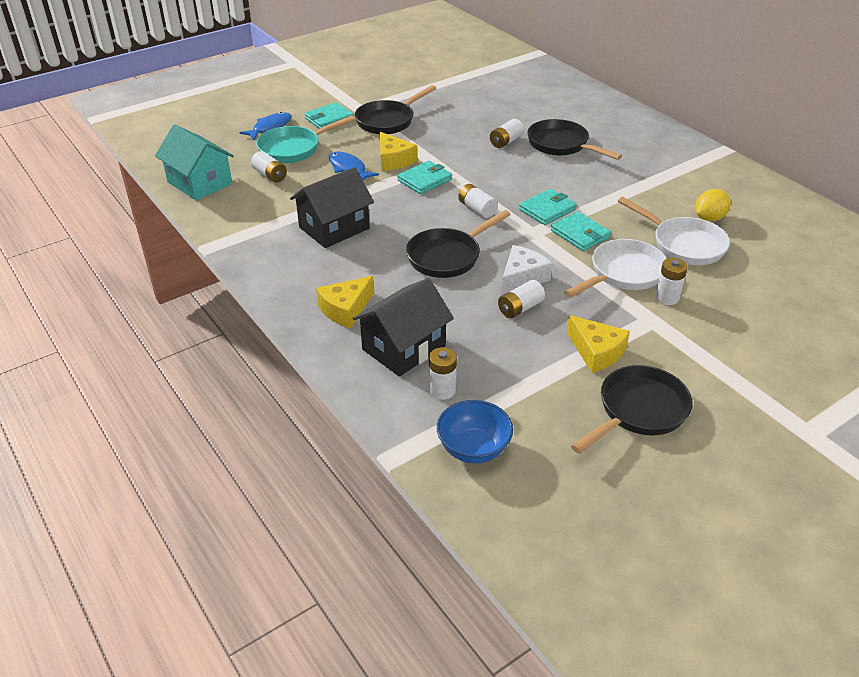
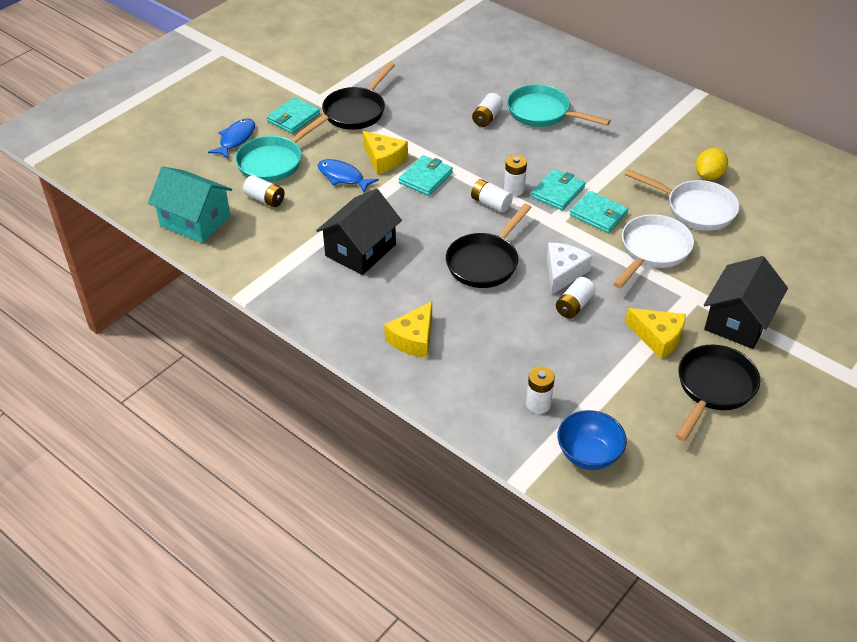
camera: 15 degrees left, 5 degrees up
black house [353,278,454,377] -> black house moved to [704,256,788,349]
black pan [527,119,622,160] -> turquoise pan [507,84,611,127]
white battery [655,258,688,305] -> white battery moved to [504,155,527,196]

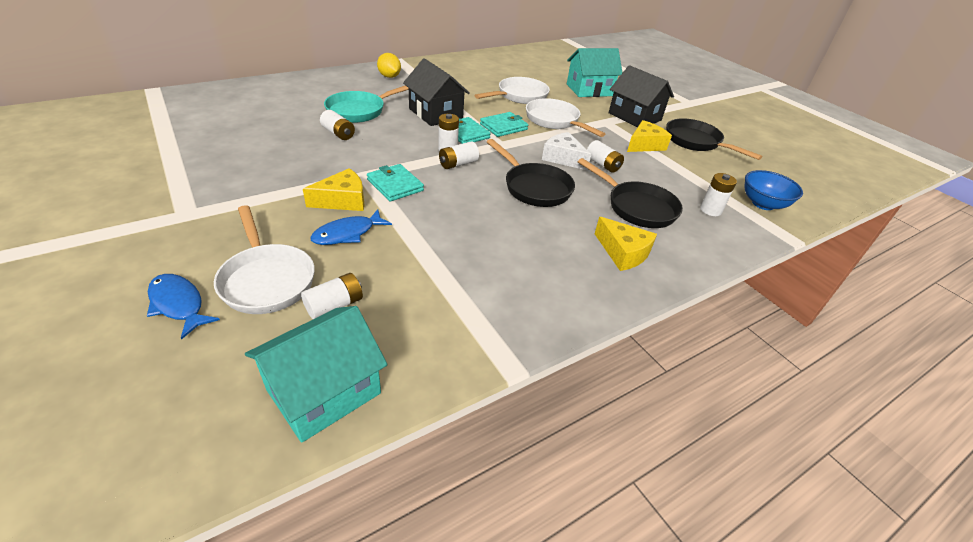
camera: 75 degrees left, 5 degrees down
turquoise pan [235,114,329,182] -> white pan [214,205,315,314]
turquoise wallet [267,97,320,134] -> none
black house [316,189,402,275] -> black house moved to [403,58,470,126]
black pan [322,62,395,130] -> black pan moved to [578,158,683,228]
yellow lemon [696,148,728,180] -> yellow lemon moved to [377,53,401,78]
none -> turquoise house [567,48,622,97]

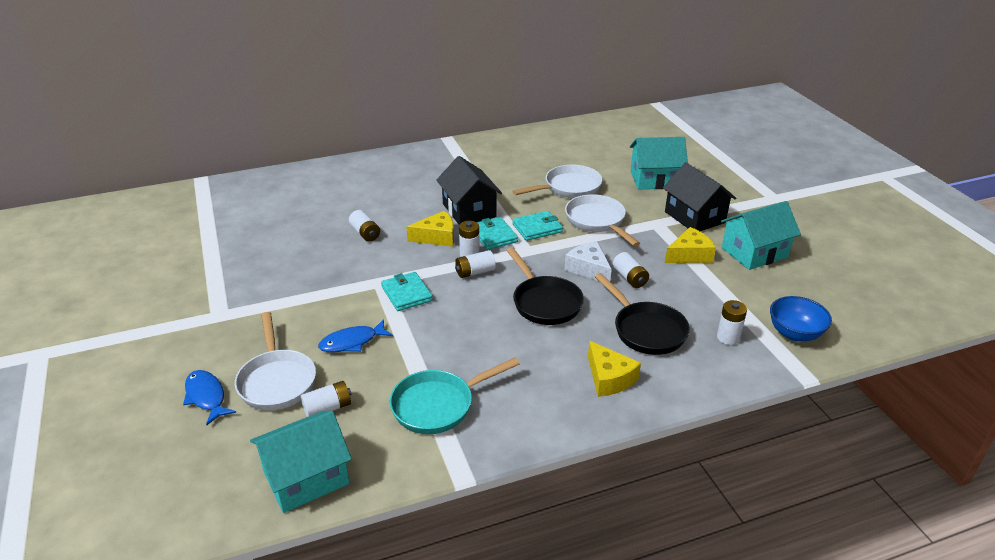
camera: 15 degrees right, 5 degrees down
yellow cheese [303,168,364,211] -> yellow cheese moved to [406,211,454,247]
turquoise pan [324,85,409,123] -> turquoise pan moved to [390,357,520,434]
yellow lemon [377,53,401,78] -> none
black pan [666,118,762,160] -> turquoise house [721,201,801,270]

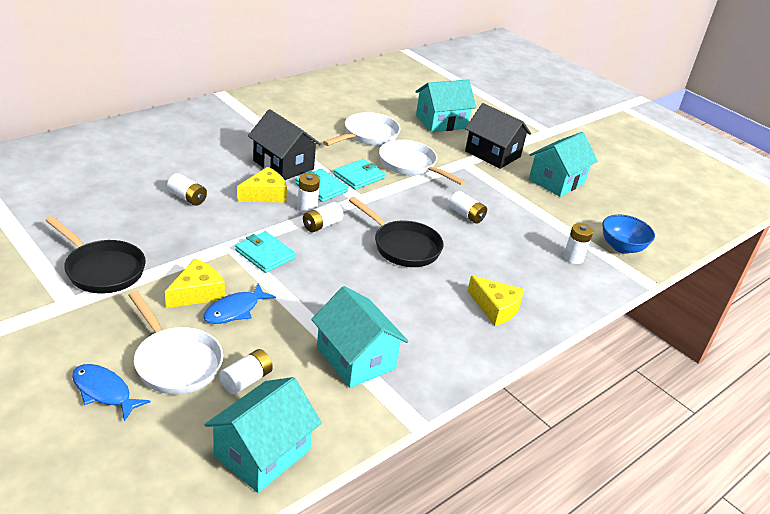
camera: 25 degrees left, 0 degrees up
turquoise pan [390,357,520,434] -> turquoise house [311,286,409,388]
white cheese [565,241,612,281] -> none
black pan [595,273,690,355] -> black pan moved to [45,216,146,293]
yellow cheese [665,227,716,263] -> yellow cheese moved to [165,258,225,308]

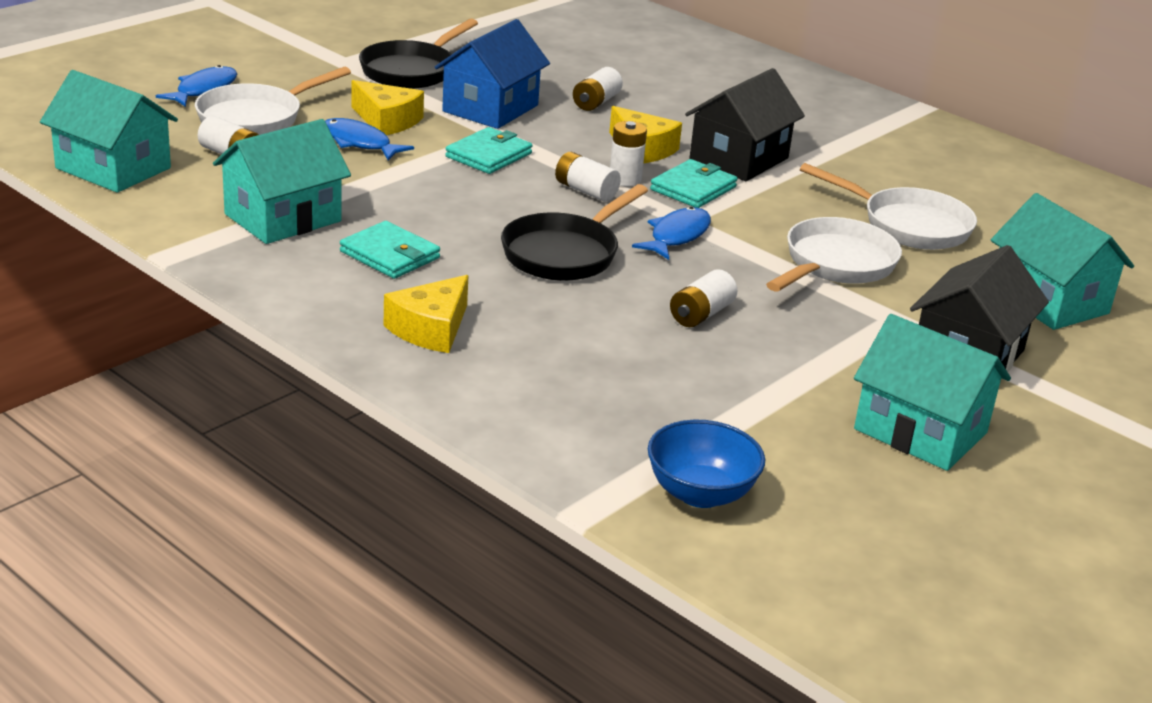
camera: 85 degrees right, 5 degrees down
turquoise wallet [333,159,385,190] -> turquoise wallet moved to [340,221,440,279]
white battery [563,223,593,264] -> none
none -> blue house [435,19,550,129]
none -> blue fish [632,207,711,260]

